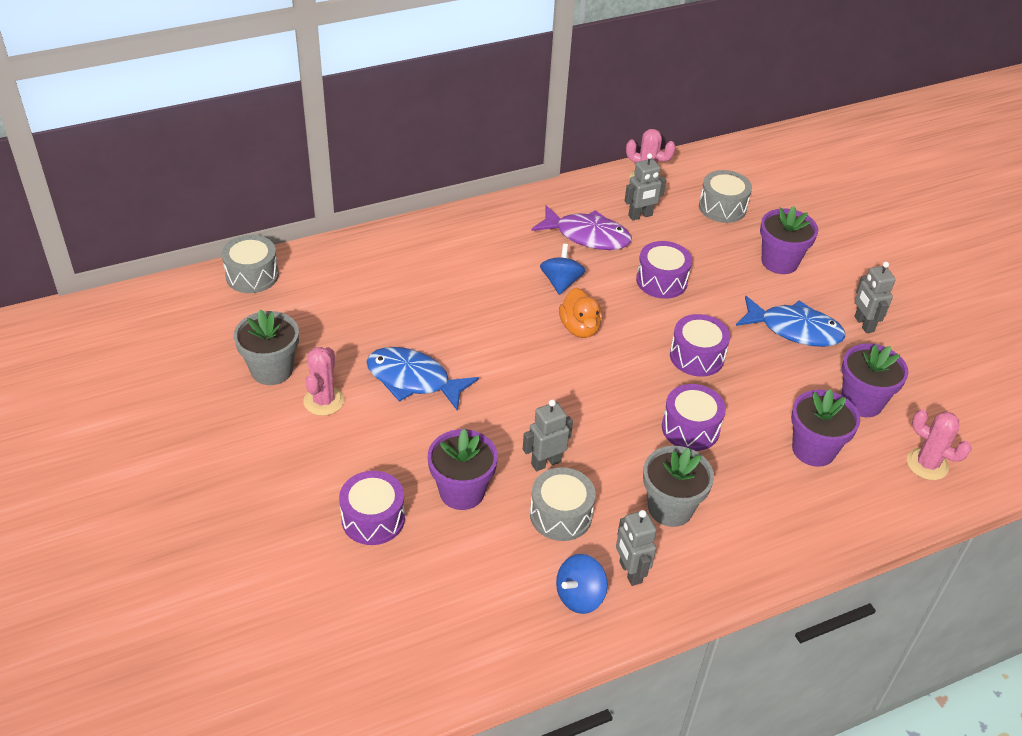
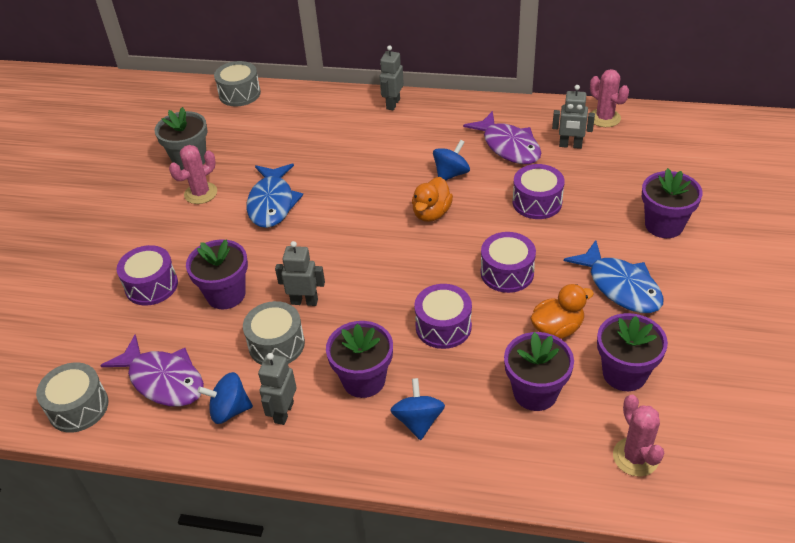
camera: 40 degrees right, 0 degrees up
blue fish [366,347,479,411] -> blue fish turned 150 degrees counterclockwise [247,164,303,228]
grey flower pot [643,446,714,527] -> purple flower pot [326,321,393,398]
grey drum [699,170,752,223] -> grey drum moved to [36,362,109,433]
grey robot [855,262,896,333] -> grey robot moved to [380,45,404,110]
none -> purple fish [100,335,204,407]
none -> blue spinning top [390,378,445,440]
none -> orange duck [530,284,594,339]

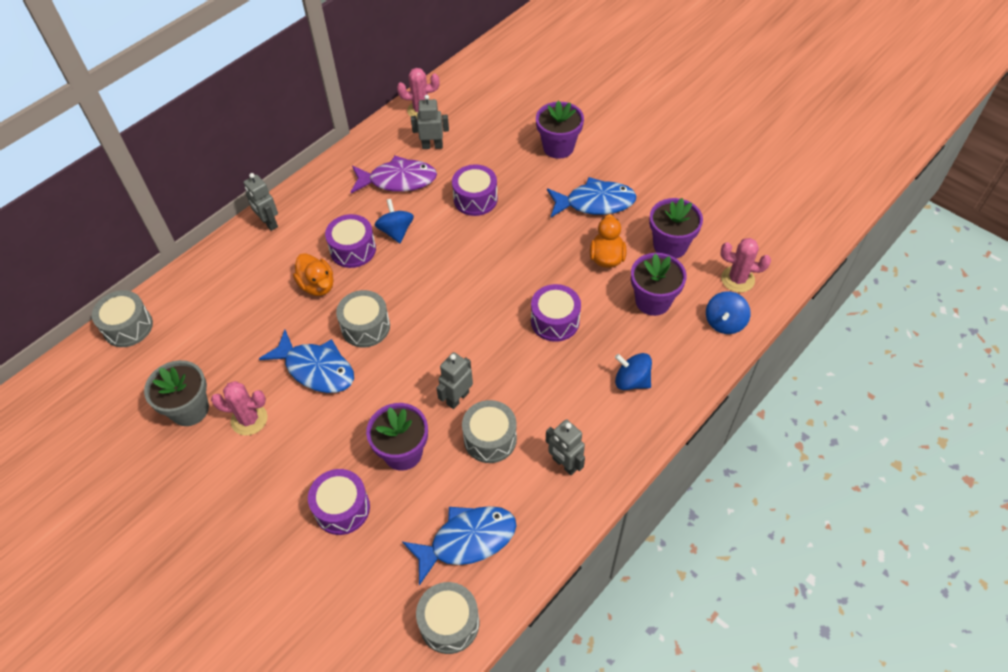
camera: 60 degrees left, 10 degrees up
purple fish [100,335,204,407] -> blue fish [402,506,517,586]
pink cactus [169,145,217,204] -> pink cactus turned 75 degrees counterclockwise [211,381,268,436]
blue spinning top [197,372,253,424] -> blue spinning top moved to [706,291,751,334]
purple flower pot [326,321,393,398] -> none
orange duck [412,177,453,222] -> orange duck moved to [293,253,334,296]
purple drum [481,232,536,293] -> purple drum moved to [325,214,376,268]
grey robot [552,85,595,149] -> grey robot turned 135 degrees counterclockwise [411,95,449,149]
none -> grey drum [336,290,390,347]

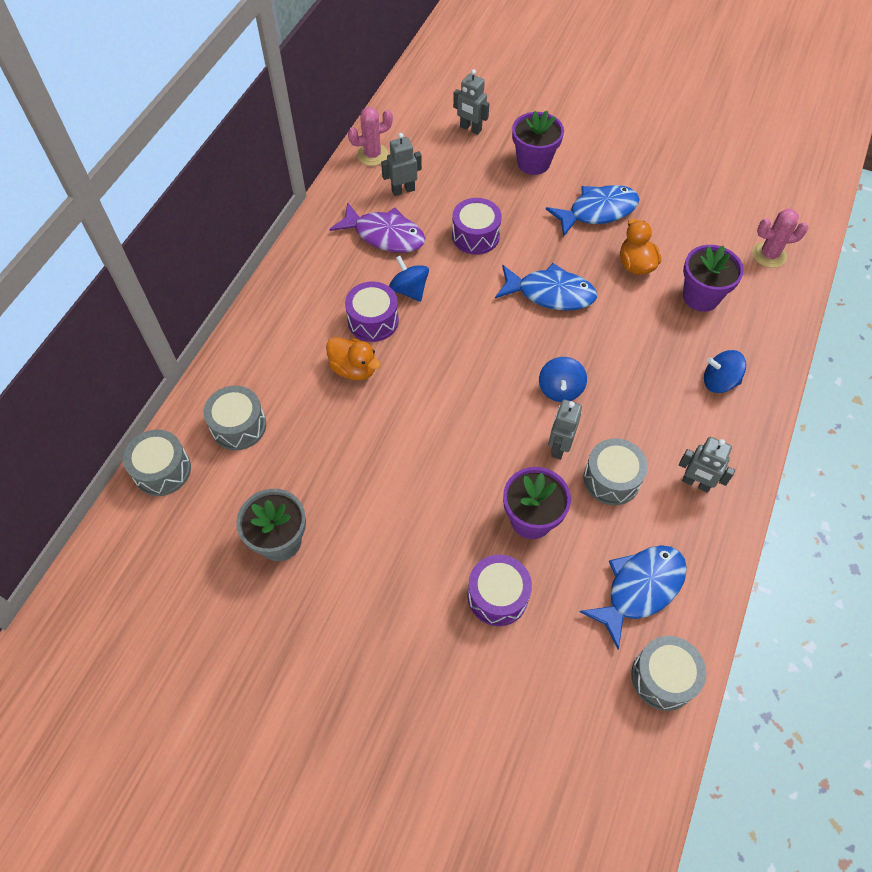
camera: 20 degrees left, 5 degrees up
pink cactus [211,381,268,436] -> none
grey robot [244,173,278,231] -> grey robot moved to [453,69,489,135]
blue fish [259,330,354,393] -> blue fish moved to [495,263,597,311]
grey drum [336,290,390,347] -> grey drum moved to [204,386,266,450]
purple fish [351,155,437,193] -> purple fish turned 45 degrees clockwise [330,202,425,253]
purple drum [531,284,581,342] -> none
purple flower pot [649,198,703,258] -> none
blue spinning top [706,291,751,334] -> blue spinning top moved to [539,357,587,402]

